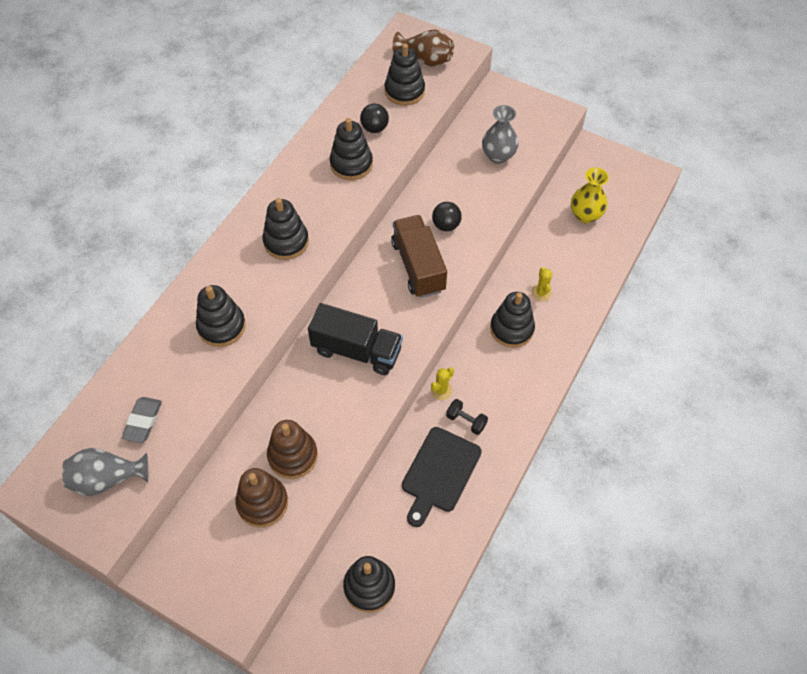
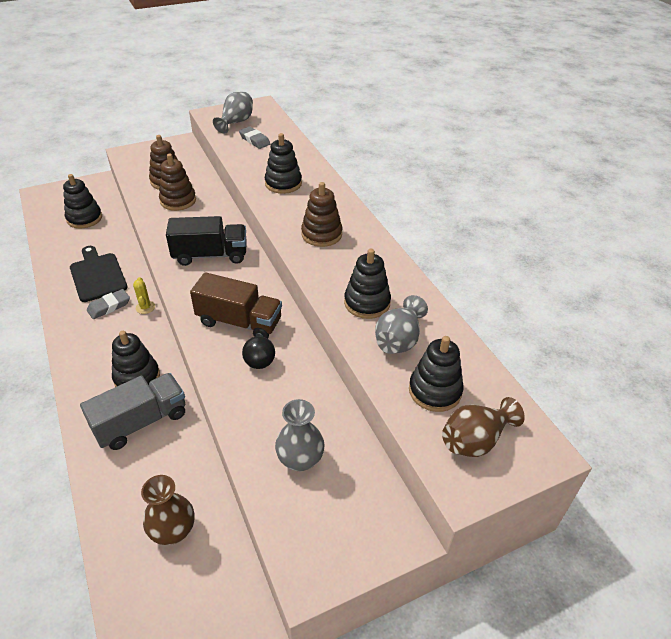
camera: 125 degrees right, 15 degrees down
black stacking toy [262,198,309,260] -> brown stacking toy [301,182,342,247]
black truck [308,303,403,375] -> black truck turned 150 degrees counterclockwise [166,216,247,266]
black ball [360,104,389,133] -> grey vase [375,295,428,354]
black dumbbell [446,399,488,435] -> grey eraser [87,289,130,319]
yellow cactus [532,267,552,301] -> grey truck [80,373,185,450]
yellow vase [571,167,609,223] -> brown vase [141,475,195,545]

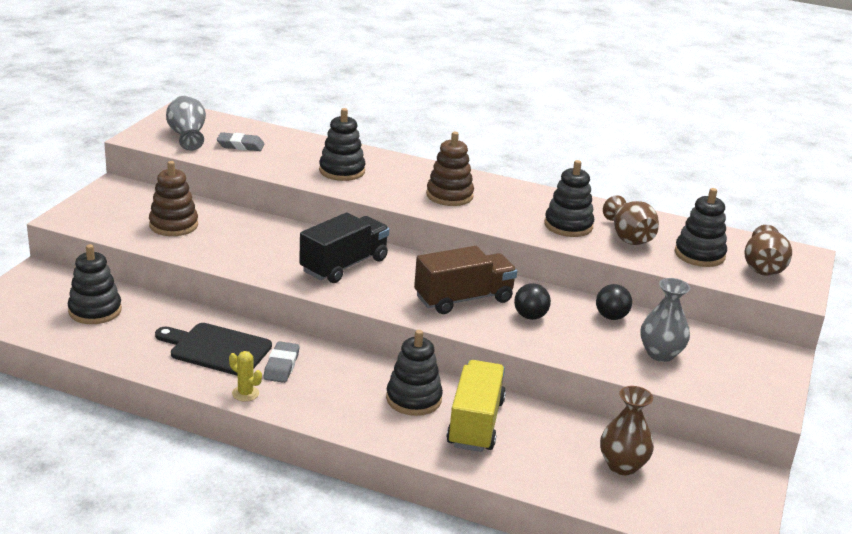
camera: 45 degrees left, 15 degrees down
grey truck [80,373,185,450] -> yellow truck [447,360,506,452]
yellow cactus [133,277,155,314] -> yellow cactus moved to [229,351,262,402]
brown stacking toy [159,153,196,211] -> none
grey vase [375,295,428,354] -> brown vase [603,195,659,245]
none -> black ball [596,284,632,320]

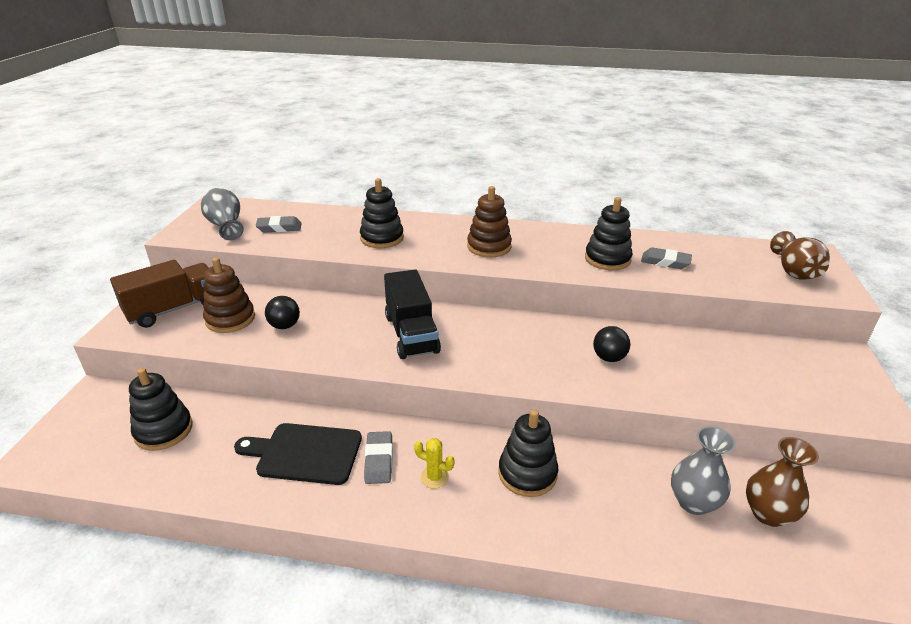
camera: 10 degrees left, 5 degrees up
yellow cactus [229,351,262,402] -> yellow cactus moved to [414,438,455,488]
black truck [299,213,389,283] -> black truck turned 135 degrees clockwise [384,269,441,359]
brown truck [414,246,517,314] -> brown truck moved to [110,260,209,328]
yellow truck [447,360,506,452] -> none
black ball [596,284,632,320] -> black ball moved to [265,296,300,329]
brown vase [603,195,659,245] -> grey eraser [641,247,692,269]
grey vase [640,278,690,362] -> grey vase moved to [671,426,736,515]
black stacking toy [675,188,727,267] -> none

